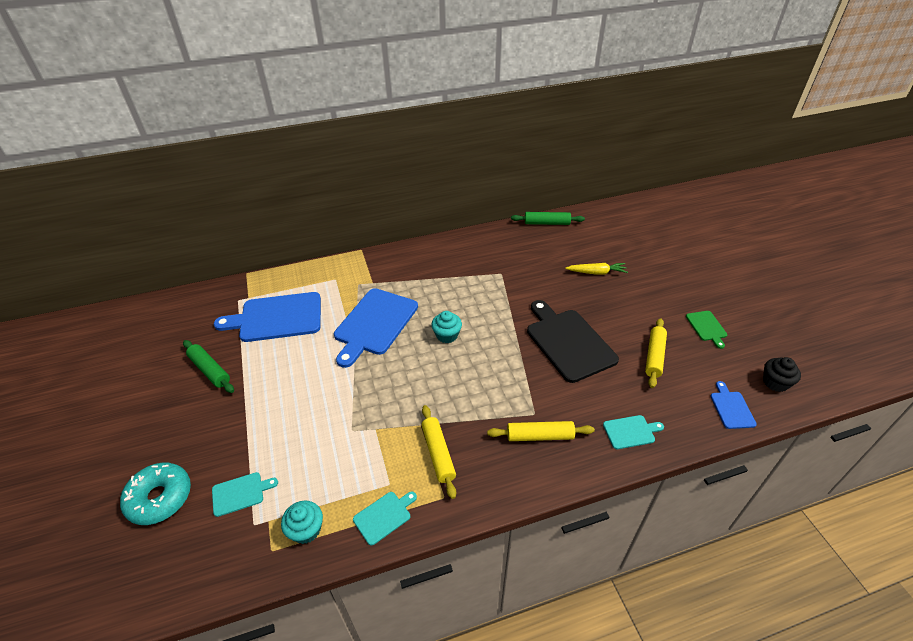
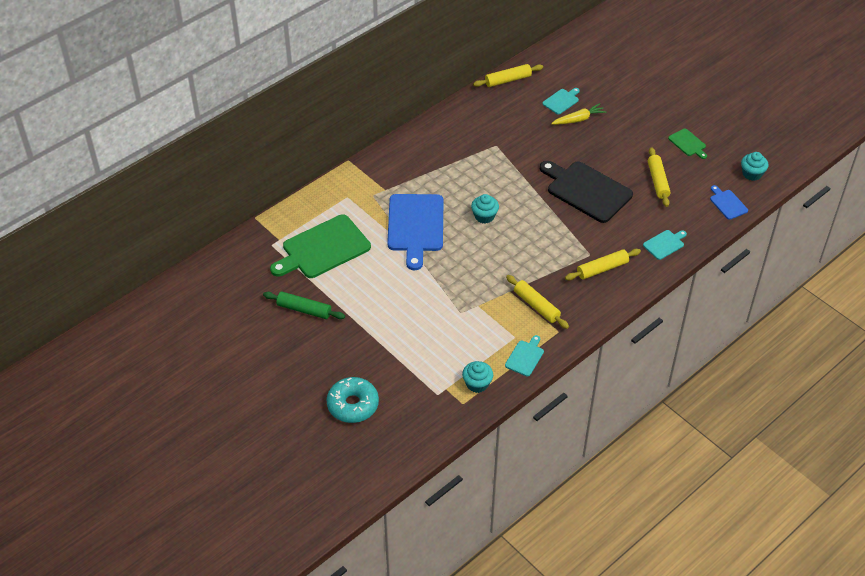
camera: 25 degrees left, 5 degrees up
turquoise cutting board [212,472,278,517] -> turquoise cutting board moved to [542,88,580,115]
blue cutting board [214,292,321,342] -> green cutting board [270,214,371,278]
green rolling pin [511,212,585,225] -> yellow rolling pin [473,64,543,87]
black cupcake [763,357,801,392] -> turquoise cupcake [741,152,769,181]

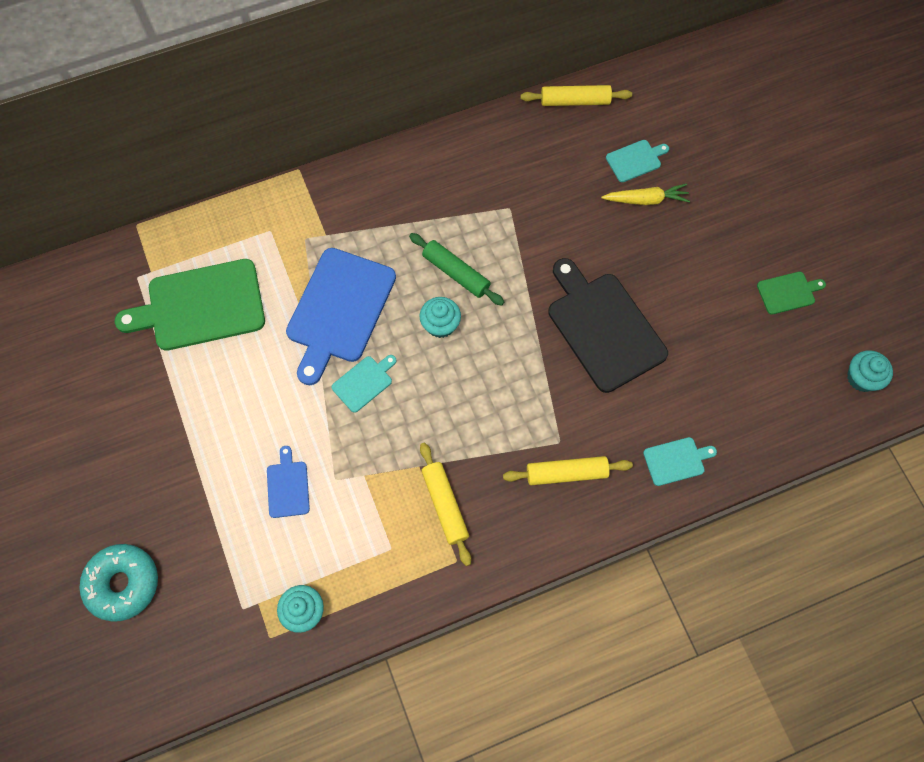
camera: 20 degrees right, 20 degrees up
green rolling pin [263,292,345,319] -> green rolling pin moved to [409,233,504,306]
turquoise cutting board [505,335,544,376] -> turquoise cutting board moved to [331,355,396,413]
yellow rolling pin [648,147,671,207] -> none
green cutting board [668,128,707,159] -> green cutting board turned 90 degrees counterclockwise [757,272,826,315]
blue cutting board [710,185,748,220] -> blue cutting board moved to [267,446,310,518]

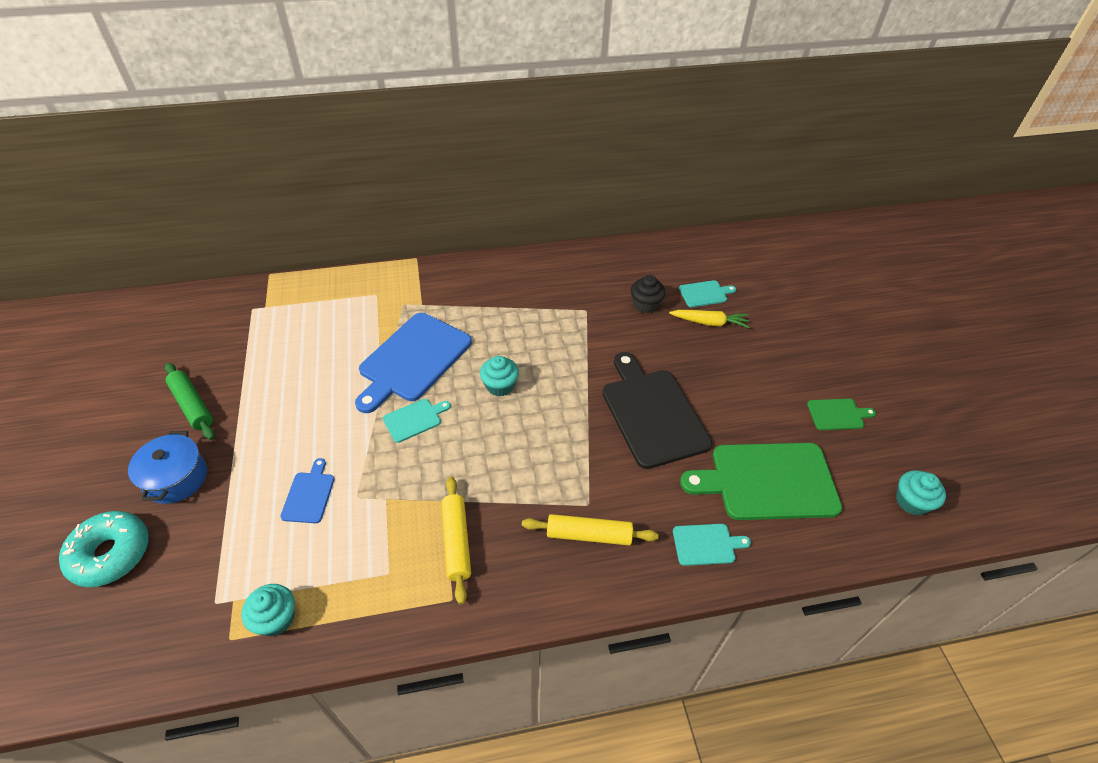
camera: 10 degrees right, 20 degrees down
green cutting board [115,259,265,351] -> green cutting board moved to [680,443,842,520]
green rolling pin [409,233,504,306] -> green rolling pin moved to [165,363,215,440]
yellow rolling pin [520,85,632,106] -> none
none -> blue pot [128,431,207,504]
none -> black cupcake [631,275,666,313]

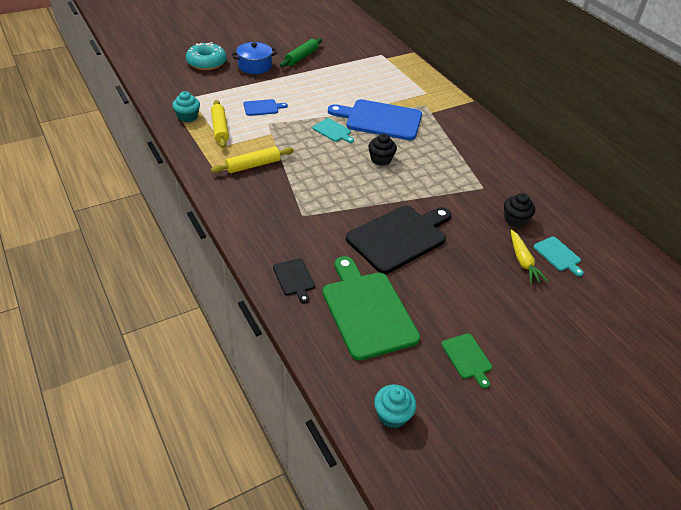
camera: 70 degrees right, 5 degrees down
turquoise cupcake [480,356,519,396] -> black cupcake [368,134,397,166]
yellow rolling pin [522,514,659,545] -> yellow rolling pin moved to [211,100,229,148]
turquoise cutting board [673,524,751,566] -> black cutting board [273,258,315,303]

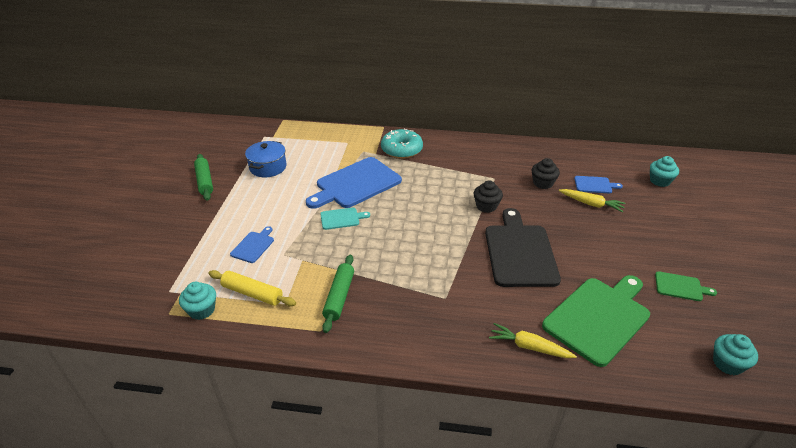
camera: 50 degrees left, 5 degrees down
turquoise donut [186,42,227,70] -> turquoise donut moved to [381,129,423,159]
yellow rolling pin [211,147,294,173] -> green rolling pin [322,255,354,333]
blue pot [232,42,277,74] -> blue pot moved to [245,141,287,177]
black cutting board [273,258,315,303] -> yellow carrot [489,323,577,358]
green cutting board [323,256,420,361] -> green cutting board turned 120 degrees clockwise [542,275,650,367]
black cupcake [368,134,397,166] -> black cupcake moved to [474,180,503,213]
turquoise cutting board [534,237,584,276] -> blue cutting board [574,176,623,193]
none -> turquoise cupcake [650,156,679,187]

